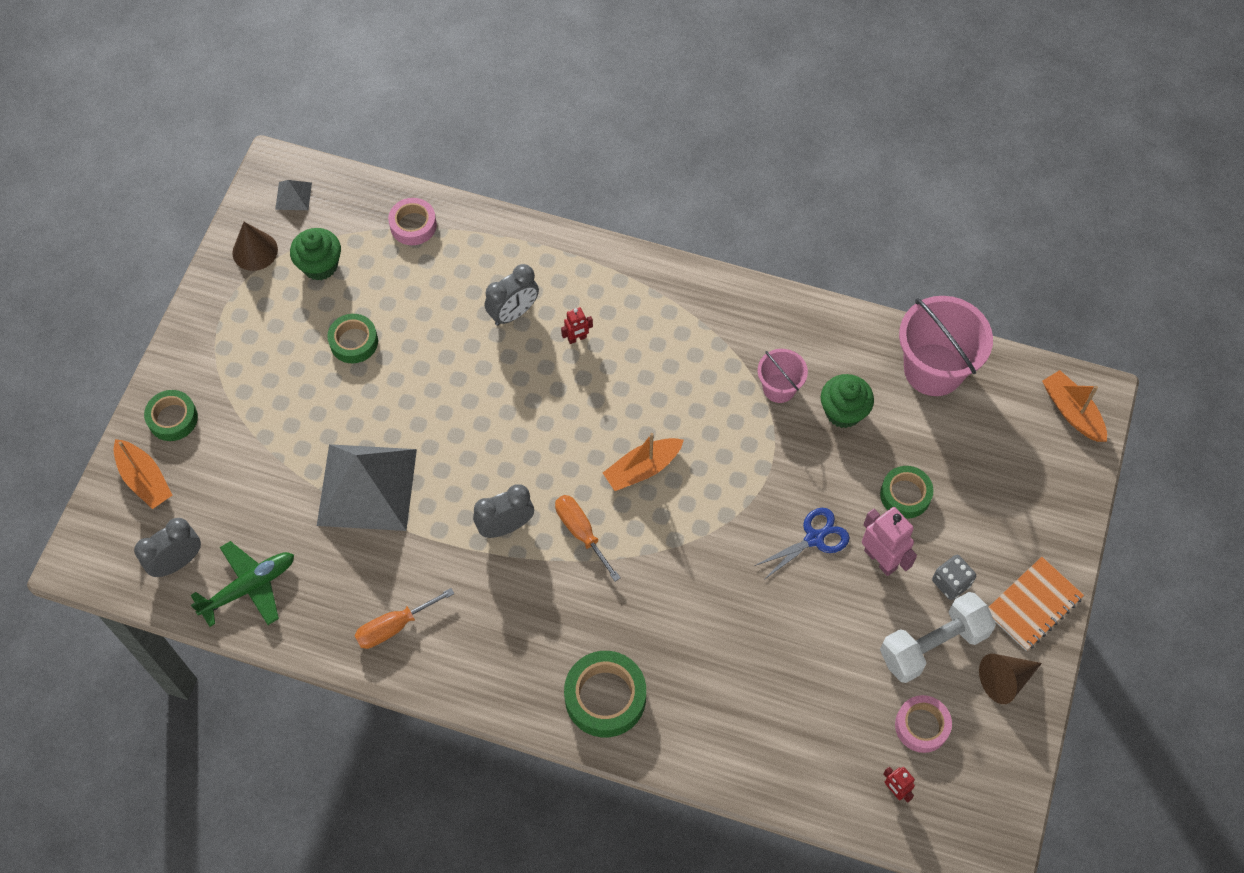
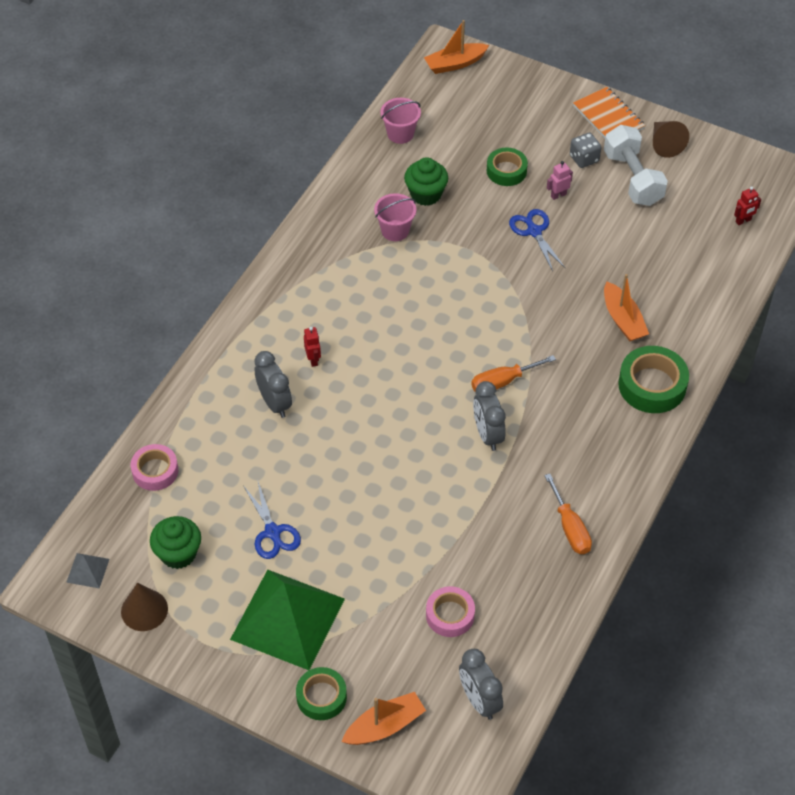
camera: 80 degrees left, 10 degrees down
green plane [191,541,294,627] -> none
grey pyramid [317,444,417,531] -> none
green tape [327,314,378,363] -> blue scissors [243,482,301,559]
orange boat [603,433,684,491] -> orange boat moved to [604,274,649,341]
pink robot [862,507,917,576] -> pink robot [547,161,573,200], size x0.55
pink tape [895,695,952,753] -> pink tape moved to [426,586,475,637]
pink bucket [899,296,993,396] -> pink bucket [380,98,421,144], size x0.54
none -> green pyramid [230,570,345,670]

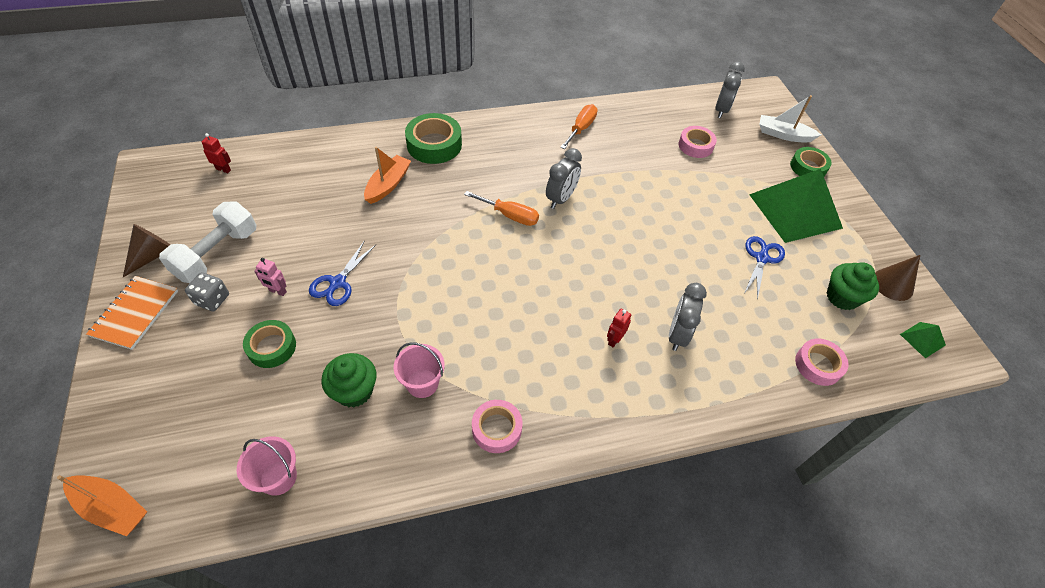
camera: 135 degrees left, 0 degrees up
grey pyramid [66,553,109,588] -> green pyramid [900,322,946,358]
orange boat [341,692,426,745] -> white boat [759,95,821,143]
none -> pink tape [472,400,522,453]

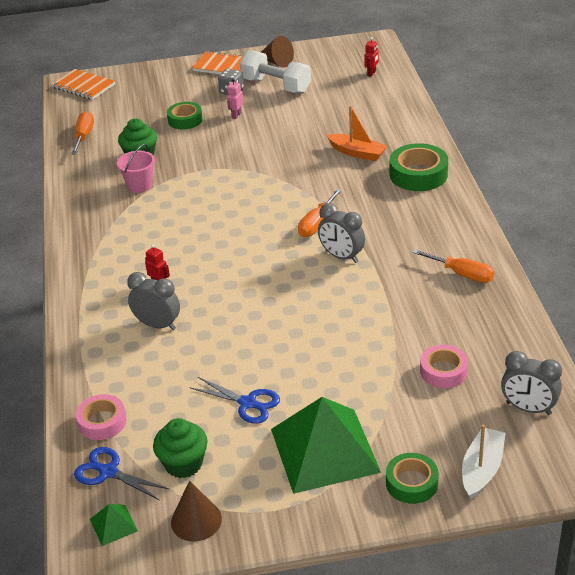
camera: 100 degrees right, 15 degrees down
orange boat [57,475,147,536] -> orange notebook [52,69,115,100]
pink bucket [237,436,297,496] -> orange screwdriver [71,111,94,154]
blue scissors [309,240,376,306] -> blue scissors moved to [74,447,169,500]
pink tape [472,400,522,453] -> none

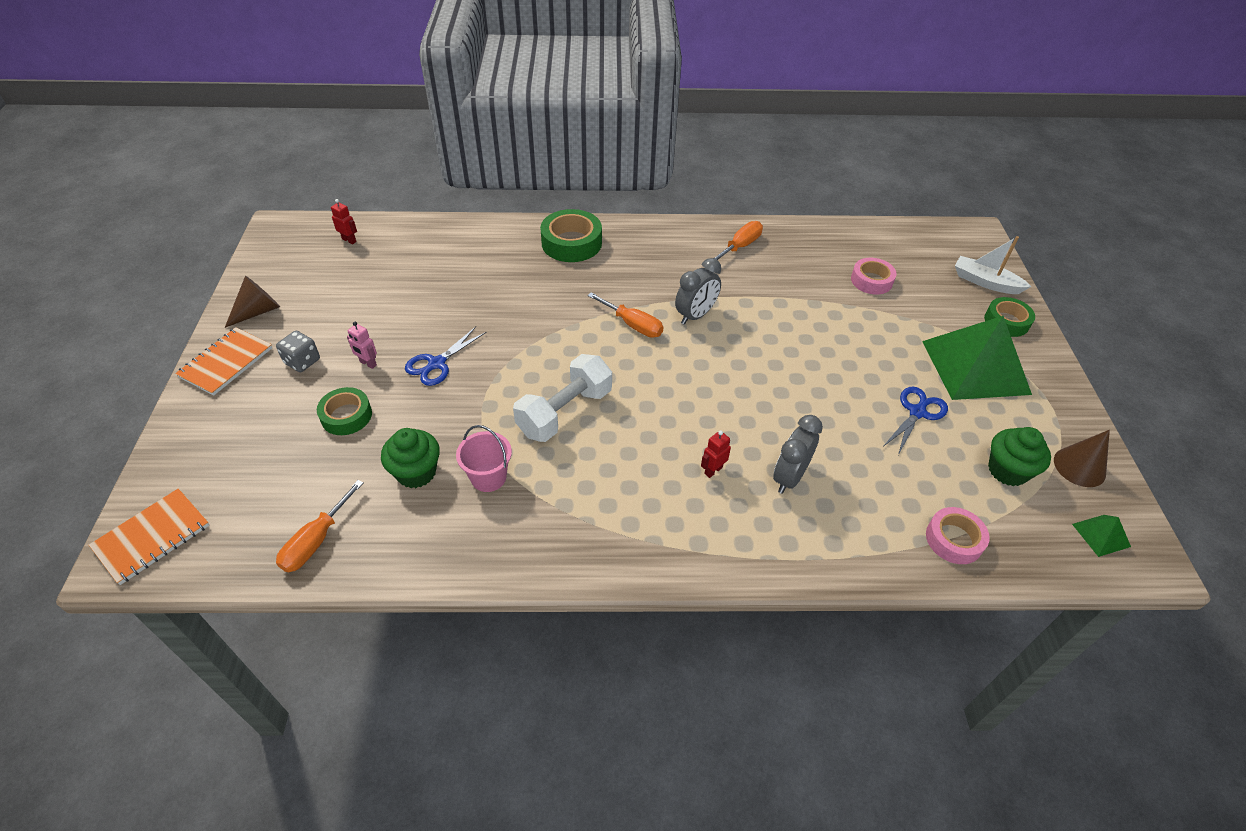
camera: 85 degrees left, 10 degrees up
orange screwdriver [71,111,94,154] -> orange screwdriver turned 75 degrees counterclockwise [276,480,364,572]
blue scissors [74,447,169,500] -> blue scissors moved to [405,327,487,386]
white dumbbell [240,50,311,94] -> white dumbbell moved to [513,354,612,442]
orange boat [326,106,387,161] -> none
grey clock [501,351,562,415] -> none

